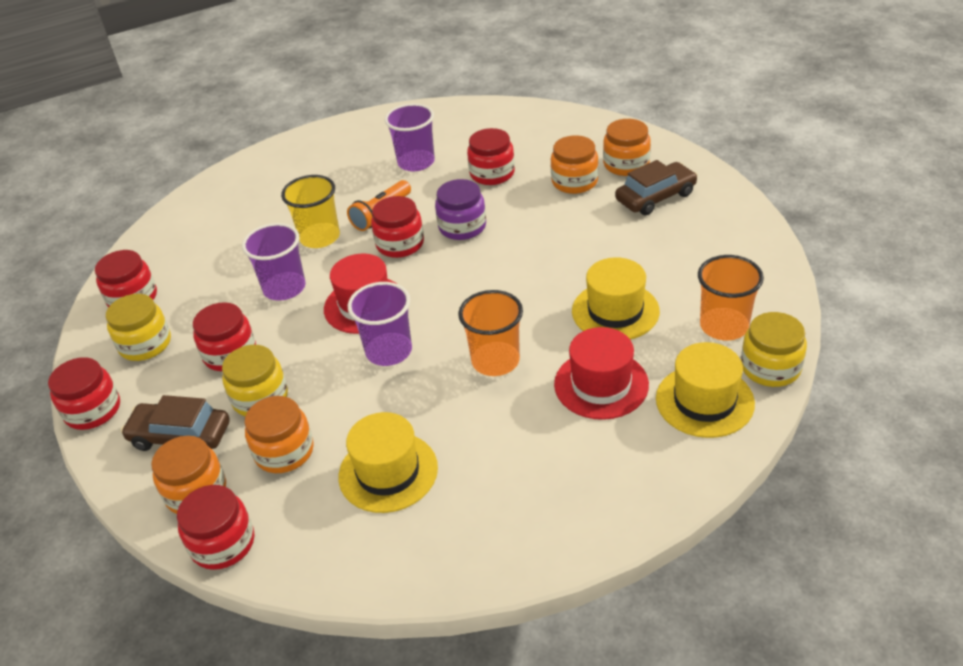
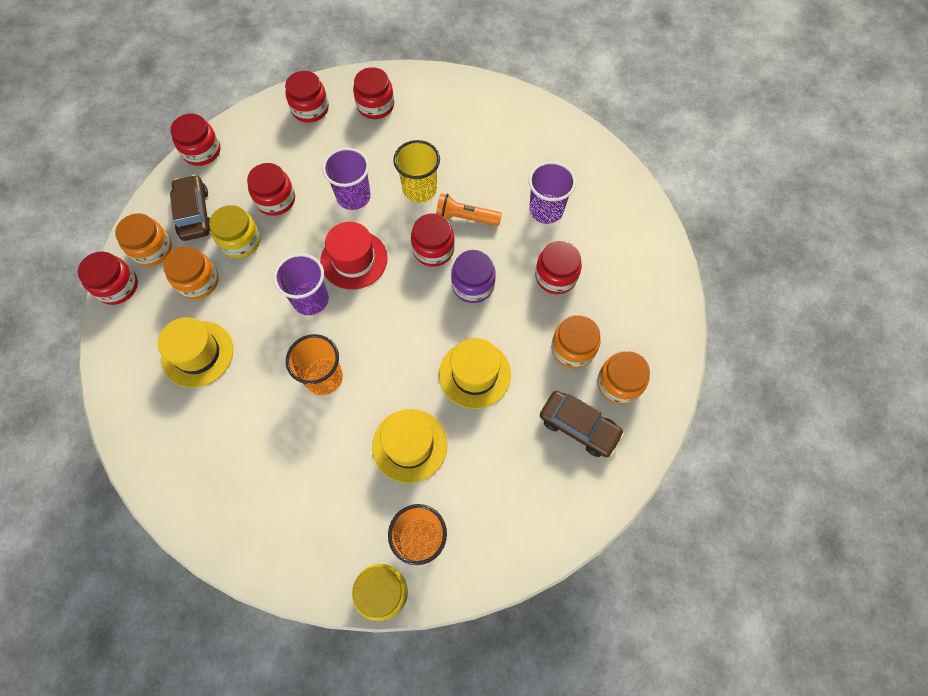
camera: 60 degrees right, 25 degrees up
yellow jar [106,294,171,361] -> none
red hat [554,327,649,420] -> none
yellow hat [656,342,755,438] -> yellow hat moved to [439,338,511,409]
none -> red jar [353,67,394,119]

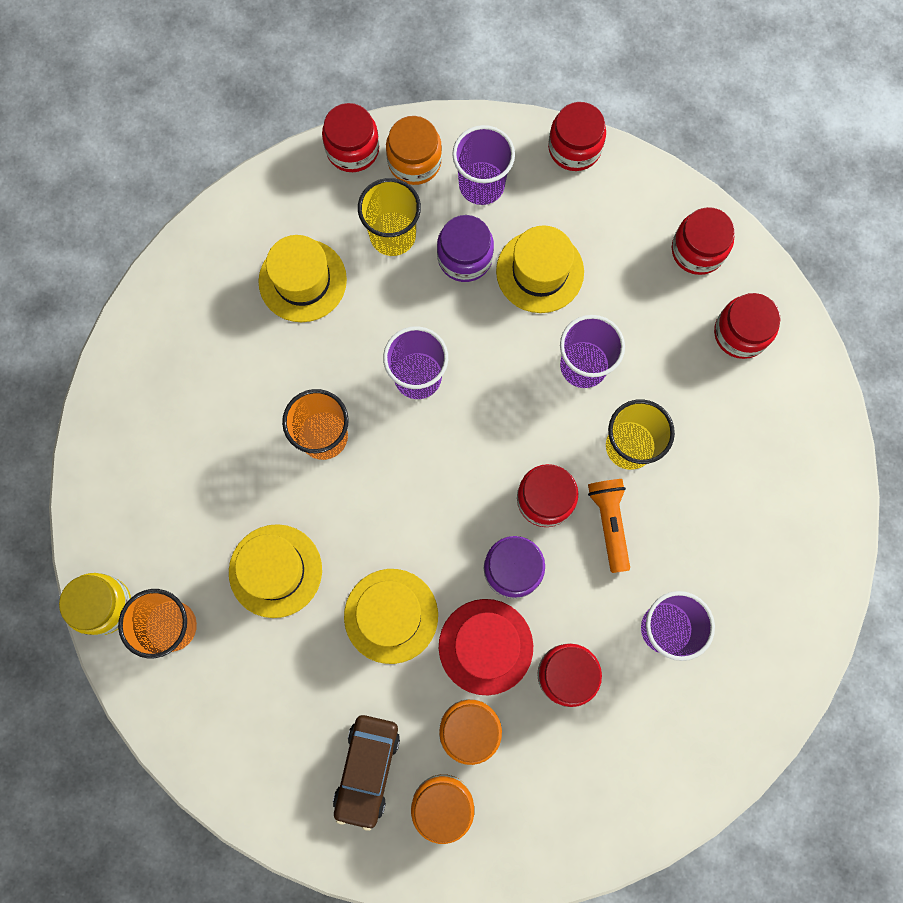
camera: 70 degrees right, 10 degrees up
orange jar [163,246,219,299] -> yellow cup [358,178,421,256]
brown car [170,175,210,241] -> purple cup [452,125,515,205]
yellow jar [209,205,261,258] -> purple jar [437,215,494,282]
red jar [247,163,295,216] -> yellow hat [496,225,584,313]
red hat [320,222,388,290] -> red hat moved to [439,599,533,695]

